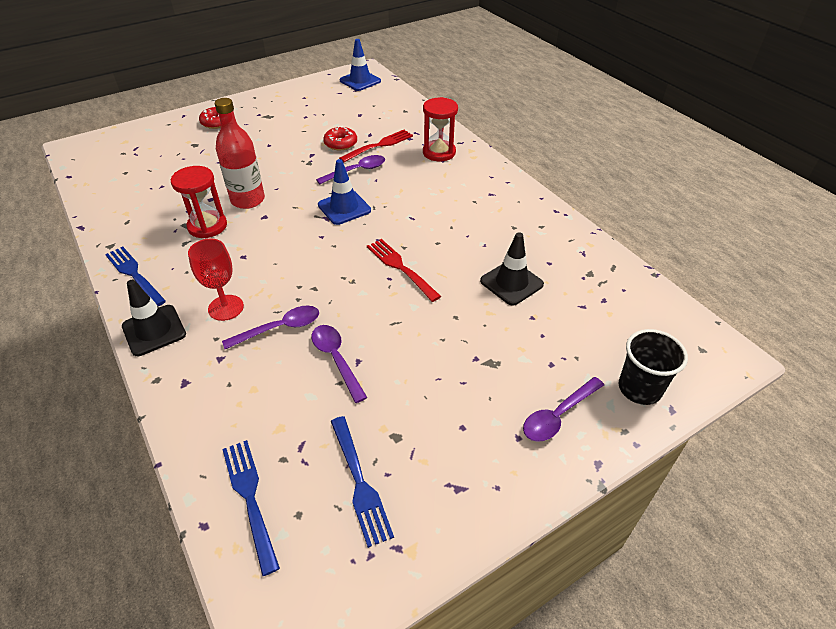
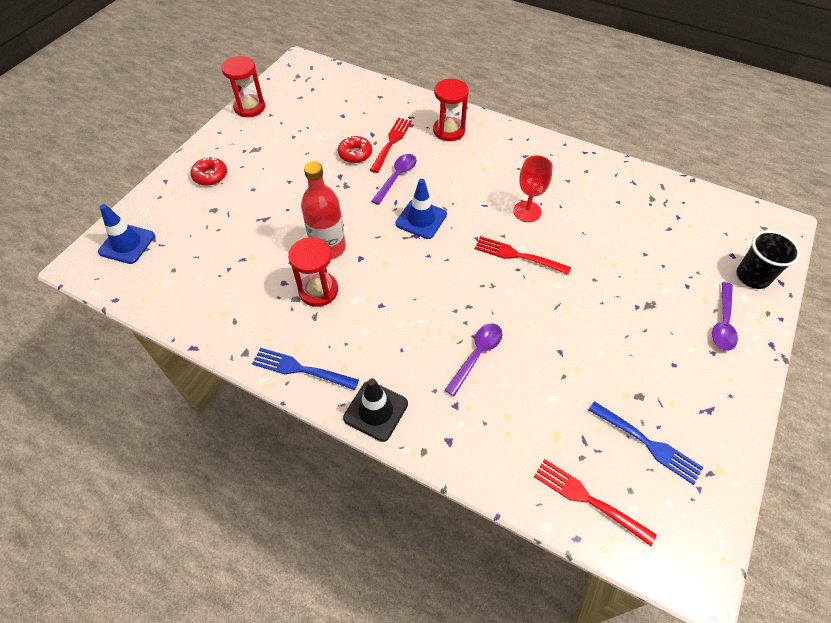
camera: 30 degrees left, 10 degrees up
red goblet [188,239,244,321] -> red goblet moved to [513,155,553,222]
blue fork [222,440,280,576] -> red fork [534,459,657,546]
purple spoon [311,325,367,403] -> none
blue traffic cone [340,39,381,91] -> blue traffic cone moved to [98,204,155,264]
black traffic cone [480,232,544,306] -> none
none -> red hourglass [221,56,265,117]

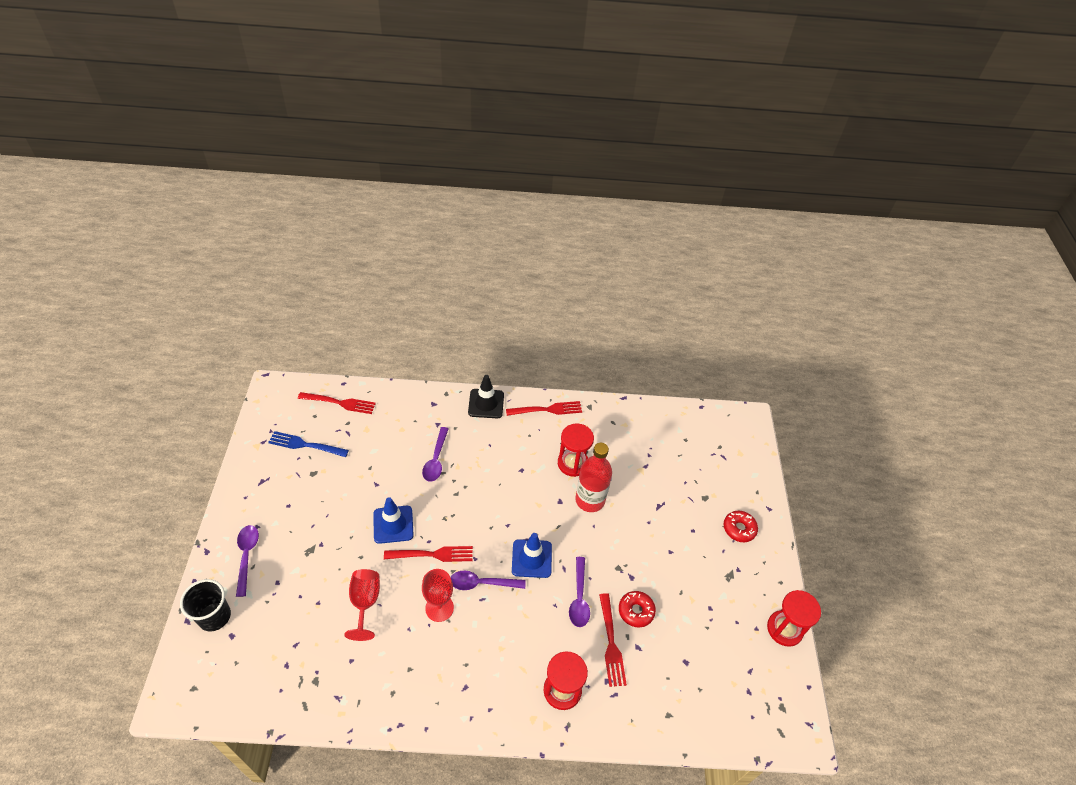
camera: 150 degrees right, 5 degrees down
blue traffic cone [98,204,155,264] -> blue traffic cone moved to [373,497,414,544]
blue fork [252,348,359,390] -> red fork [506,401,582,416]
none -> red goblet [344,569,380,641]
none -> purple spoon [450,571,526,590]

